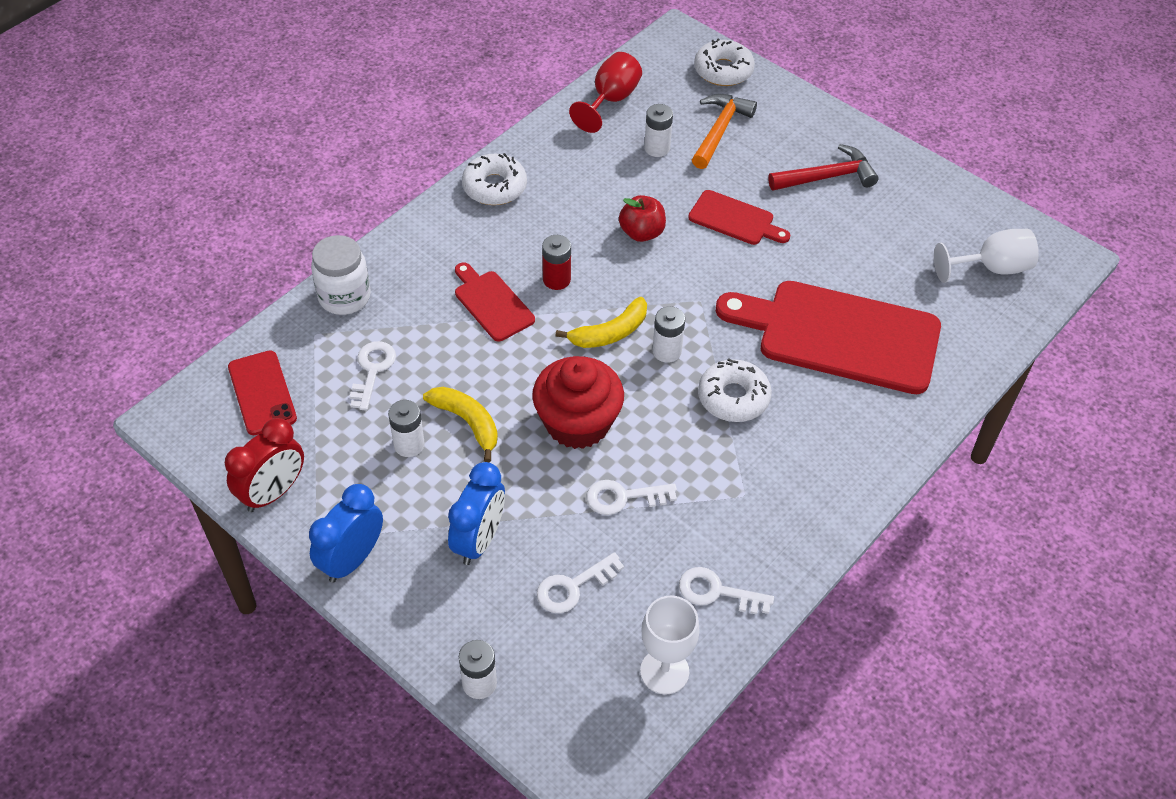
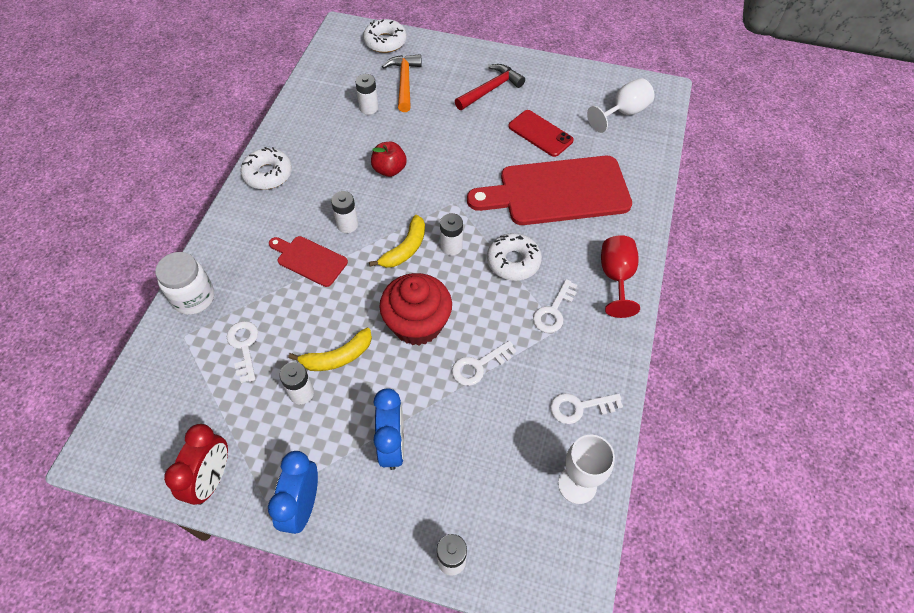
camera: 25 degrees left, 5 degrees up
red phone [228,351,297,435] -> red phone moved to [508,110,574,157]
yellow banana [423,387,498,462] -> yellow banana turned 135 degrees clockwise [289,328,372,371]
white key [537,552,624,613] -> white key moved to [533,279,577,333]
red battery [542,235,571,290] -> white battery [331,191,358,233]
red goblet [569,52,642,133] -> red goblet moved to [601,235,640,318]
red cutting board [688,190,790,245] -> none

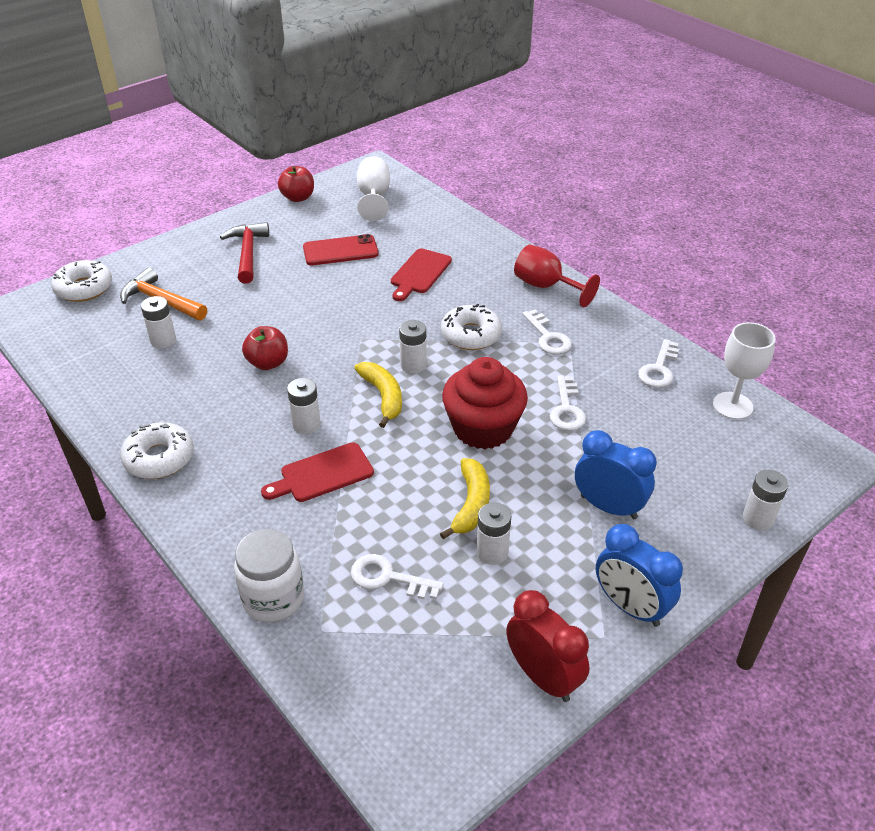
camera: 55 degrees left, 15 degrees down
red cutting board [467,156,632,225] -> red cutting board [391,248,452,301], size x0.49
none -> red apple [278,166,314,202]

